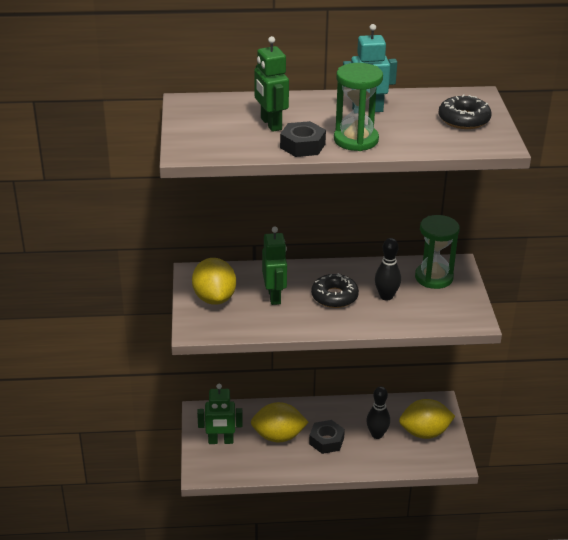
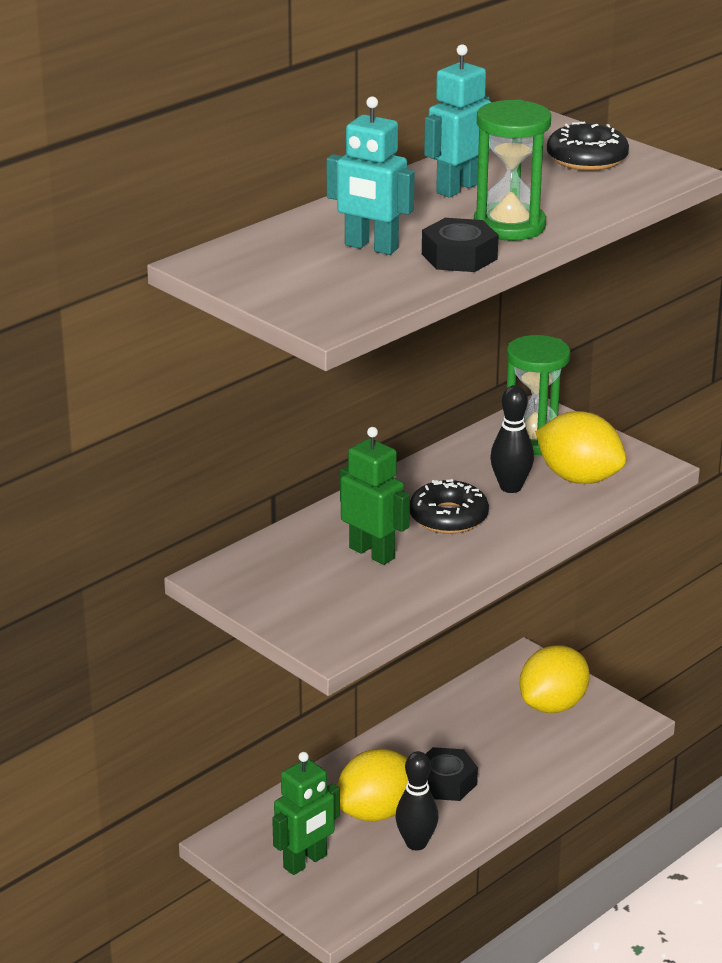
camera: 40 degrees left, 5 degrees down
yellow lemon [192,258,236,305] -> yellow lemon moved to [535,411,626,484]
green robot [254,36,289,132] -> turquoise robot [326,96,415,255]
black bowling pin [366,386,390,439] -> black bowling pin moved to [395,751,438,850]

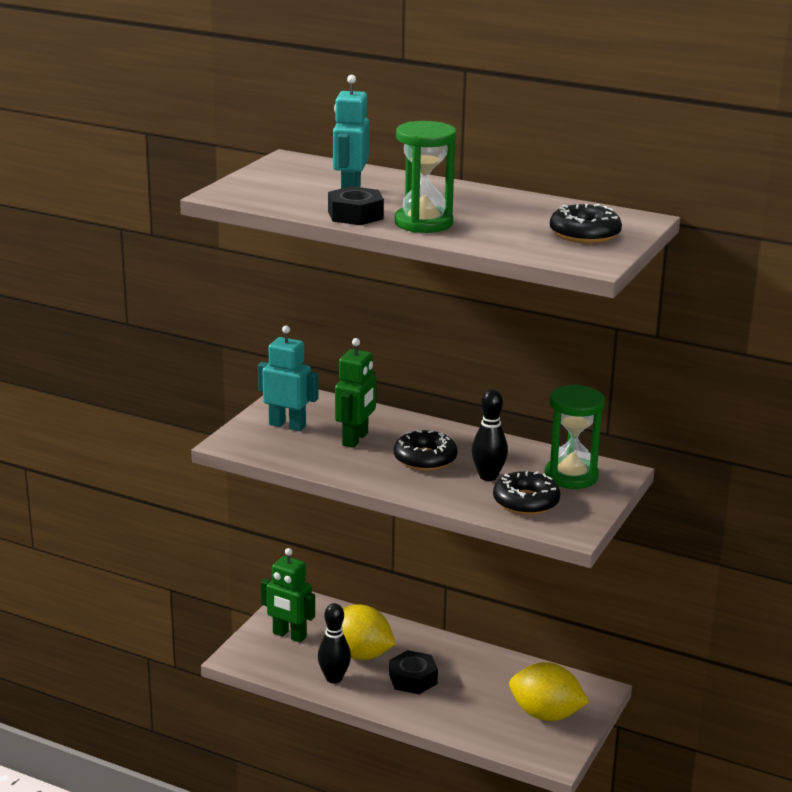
camera: 70 degrees right, 5 degrees down
turquoise robot [424,44,491,197] -> turquoise robot moved to [258,326,318,431]
yellow lemon [535,411,626,484] -> black donut [493,471,560,515]

